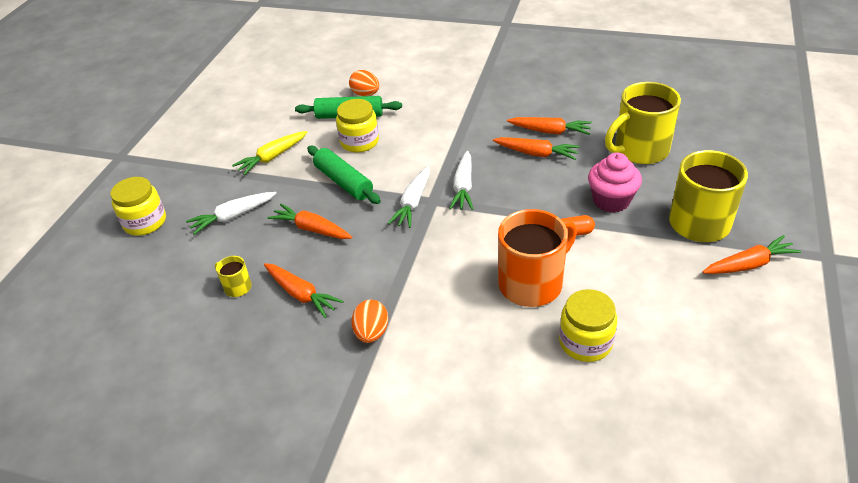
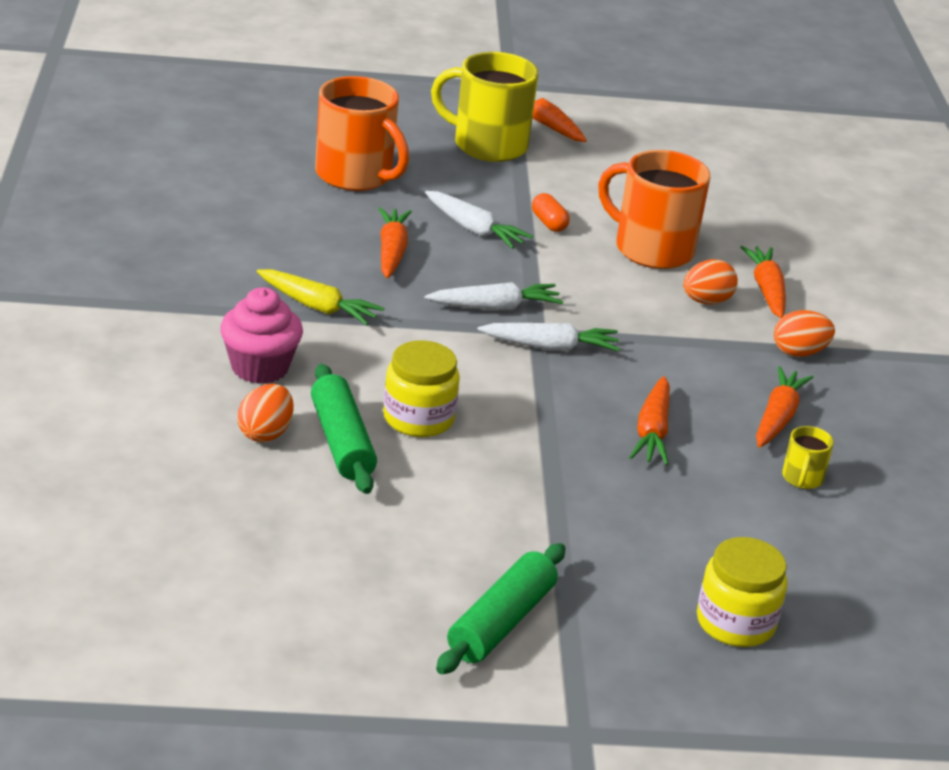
camera: 115 degrees left, 10 degrees down
white carrot [186,192,276,235] -> white carrot moved to [425,191,533,249]
yellow carrot [232,131,307,175] -> yellow carrot moved to [257,269,385,326]
green rolling pin [307,146,381,204] -> green rolling pin moved to [436,543,565,675]
orange carrot [507,117,592,135] -> orange carrot moved to [740,246,786,318]
yellow jar [559,289,617,362] -> none
pink cupcake [588,153,642,213] -> pink cupcake moved to [220,287,303,384]
yellow mug [605,82,681,164] -> orange mug [315,76,409,191]
none -> orange egg [683,259,738,305]

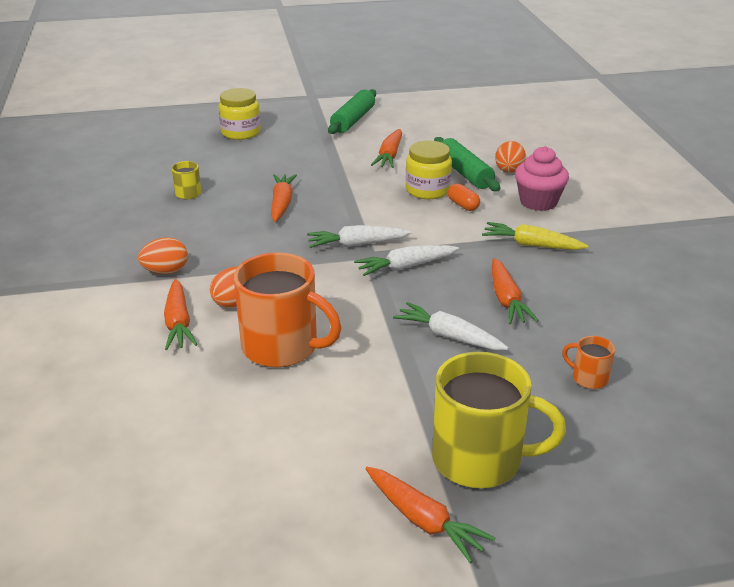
camera: 175 degrees right, 0 degrees up
orange mug [315,76,409,191] -> orange mug [562,336,615,389], size x0.45
orange capsule [532,193,570,232] -> orange capsule moved to [448,184,480,211]
orange carrot [756,366,814,448] -> orange carrot moved to [371,129,402,168]

